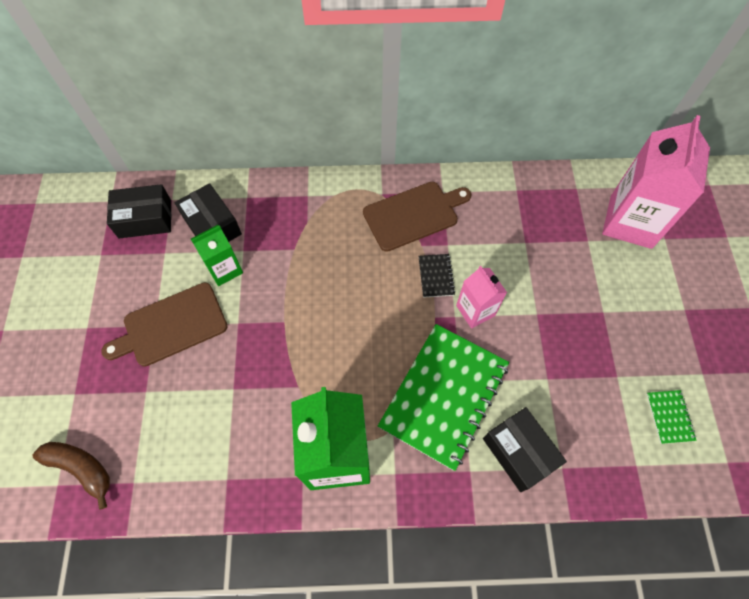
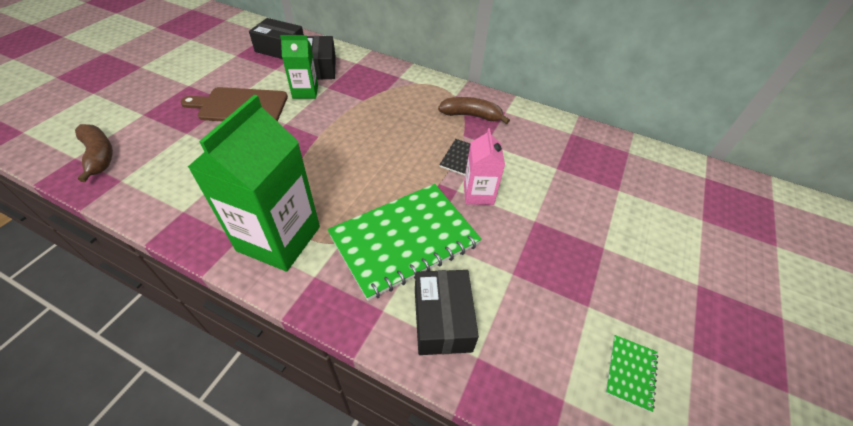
camera: 25 degrees right, 15 degrees down
brown cutting board [363,182,471,252] -> brown banana [438,97,510,124]
pink carton [602,115,710,249] -> none

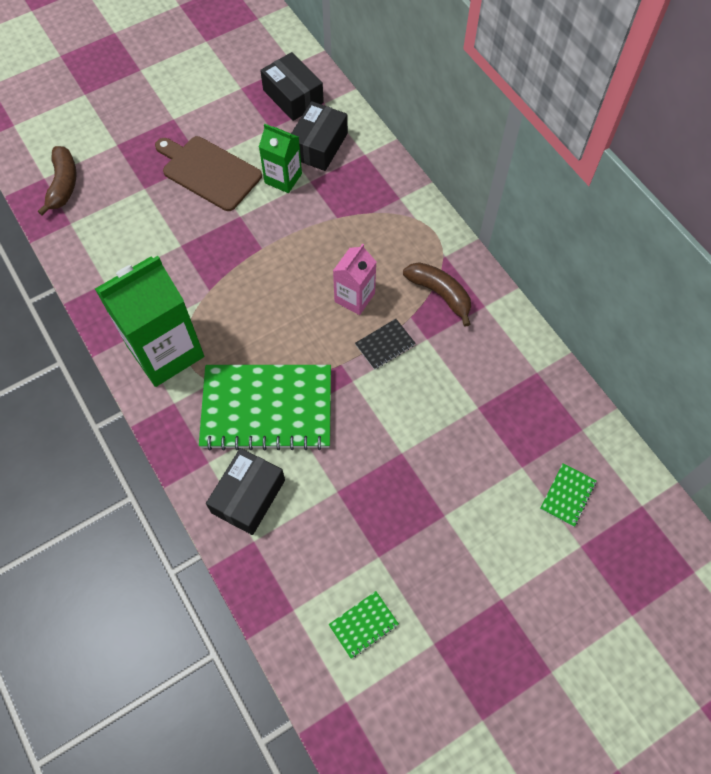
camera: 35 degrees right, 15 degrees up
pink carton [464,128,505,205] -> pink carton moved to [333,244,376,315]
none -> green notebook [540,463,597,527]

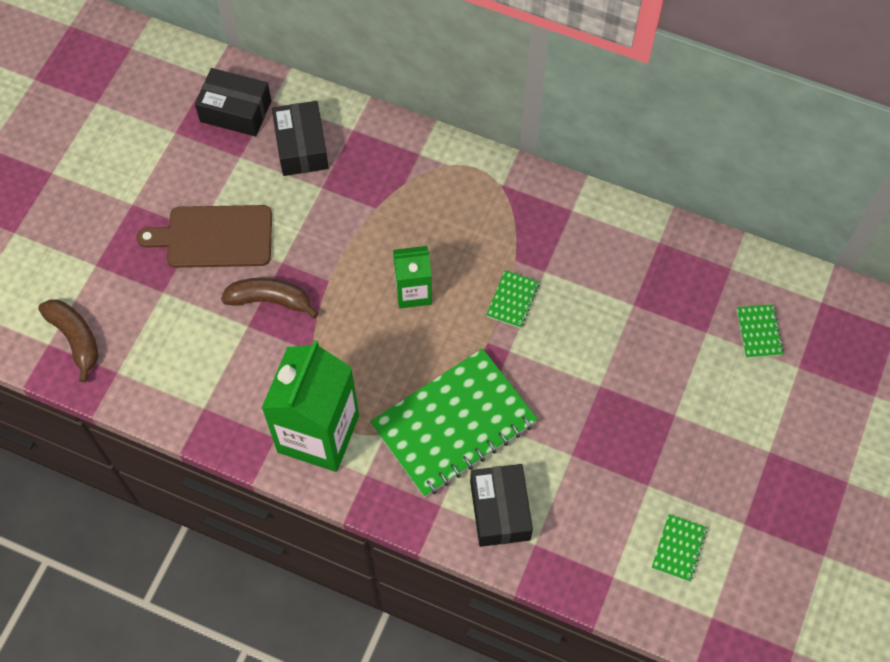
camera: 35 degrees left, 0 degrees up
green carton [259,124,302,193] -> green carton moved to [393,246,432,308]
pink carton [333,244,376,315] -> none
black notebook [355,319,416,370] -> green notebook [486,270,539,328]
brown banana [403,262,471,327] -> brown banana moved to [221,278,318,319]

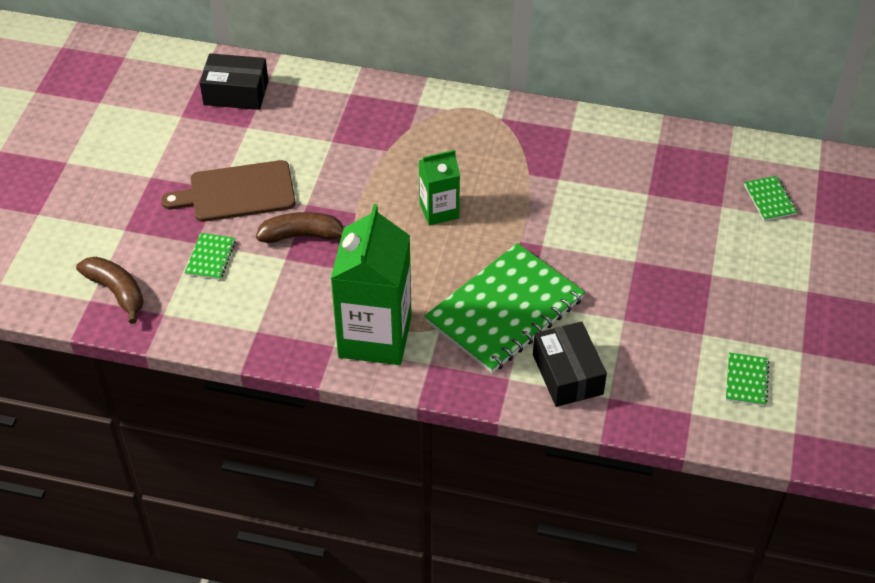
camera: 10 degrees left, 15 degrees down
black box [272,101,329,176] -> none
green notebook [486,270,539,328] -> green notebook moved to [185,233,236,280]

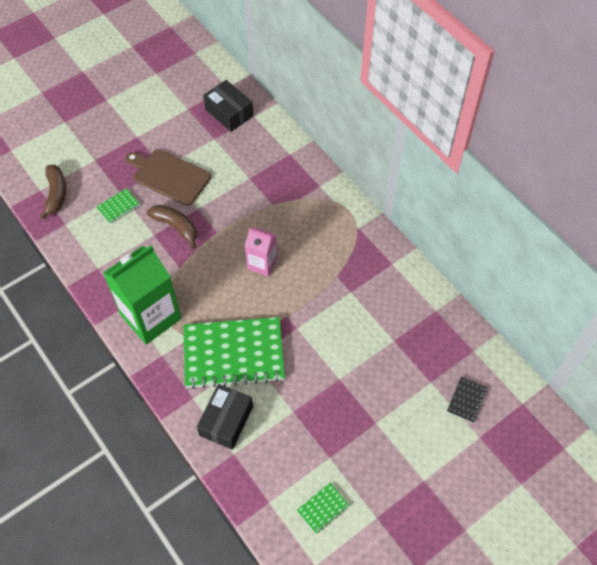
camera: 40 degrees right, 10 degrees up
green carton [419,150,460,225] -> pink carton [245,227,277,276]
green notebook [744,176,797,221] -> black notebook [447,377,487,423]

